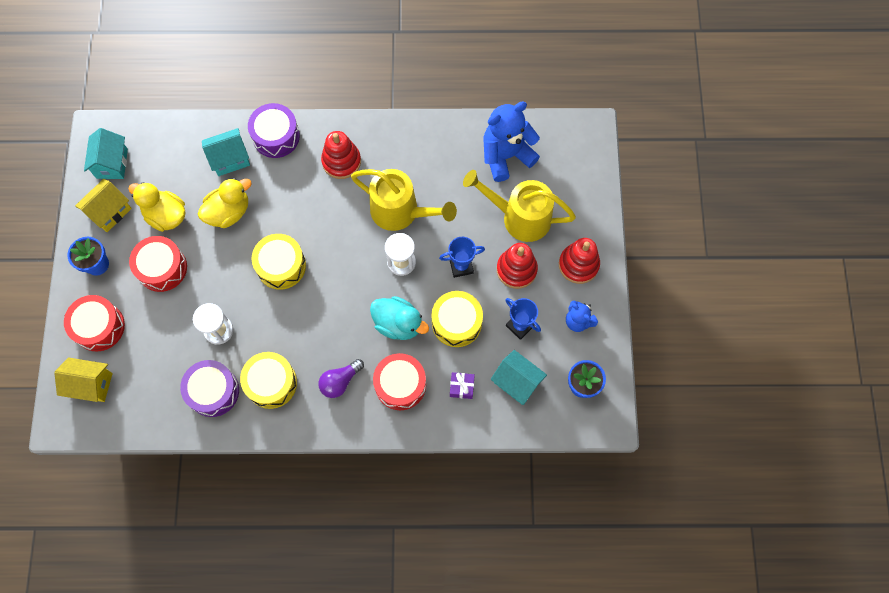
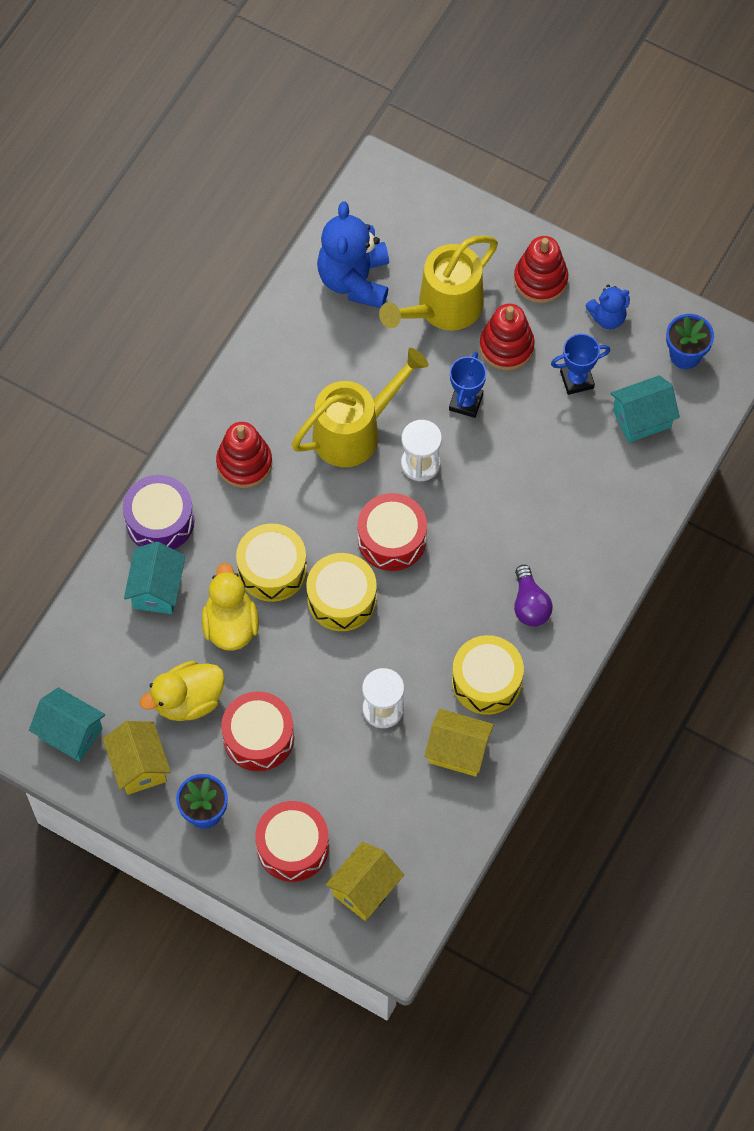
camera: 60 degrees left, 5 degrees down
purple drum [180,360,239,417] -> yellow house [424,709,494,777]
turquoise duck [370,296,429,340] -> none
red drum [373,353,426,410] -> red drum moved to [358,493,427,571]
yellow drum [431,291,483,347] -> yellow drum moved to [236,523,307,602]
purple gift [450,372,475,399] -> none

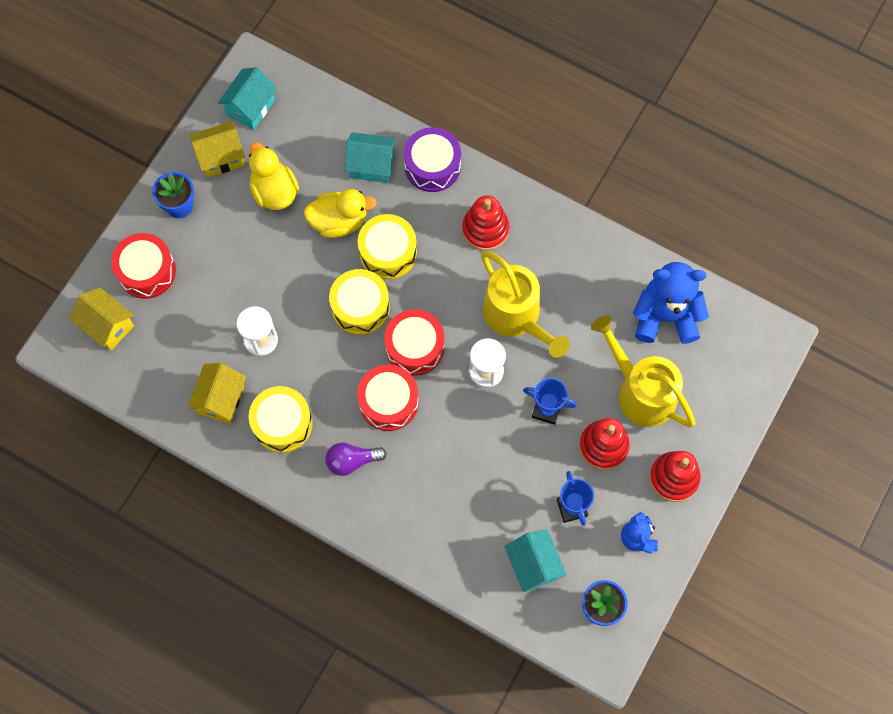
camera: 90 degrees right, 5 degrees up
red drum [221,691,294,771] -> red drum moved to [357,364,419,431]

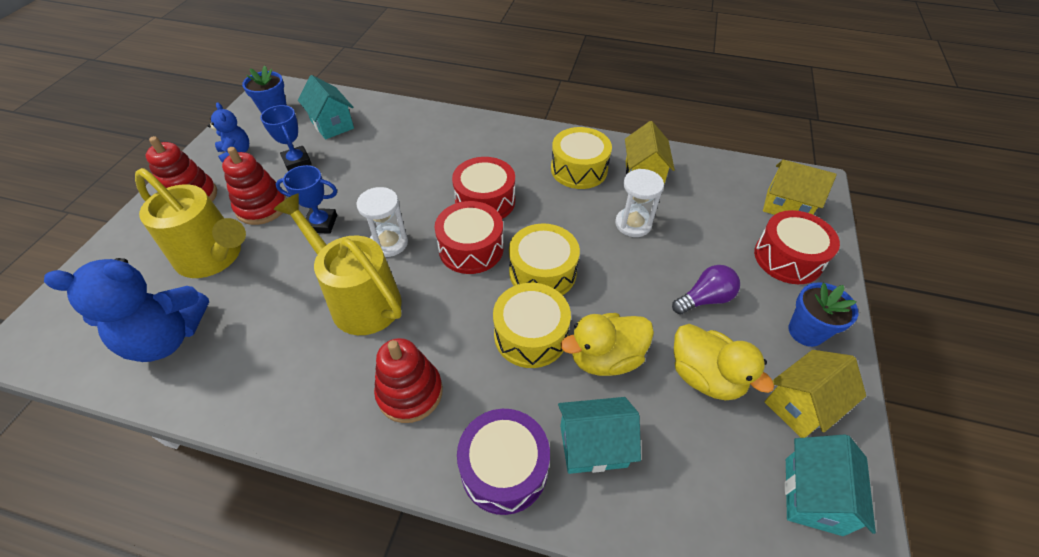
camera: 165 degrees right, 20 degrees down
purple light bulb [325,442,387,476] -> purple light bulb moved to [672,265,740,315]

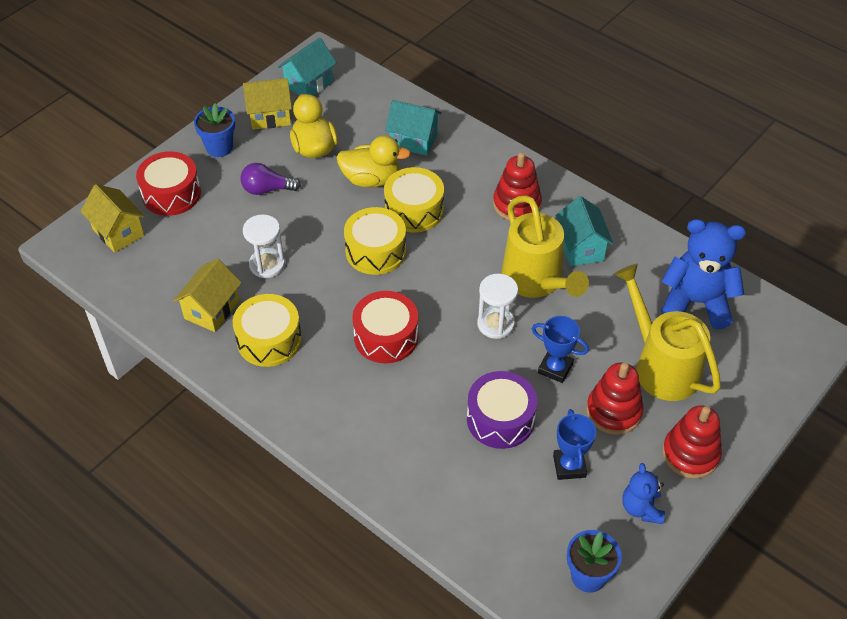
camera: 155 degrees left, 0 degrees up
turquoise house [298,75,354,139] -> turquoise house moved to [556,196,613,266]
red drum [435,201,504,274] -> none
purple drum [457,409,550,515] -> purple drum moved to [467,371,537,449]

